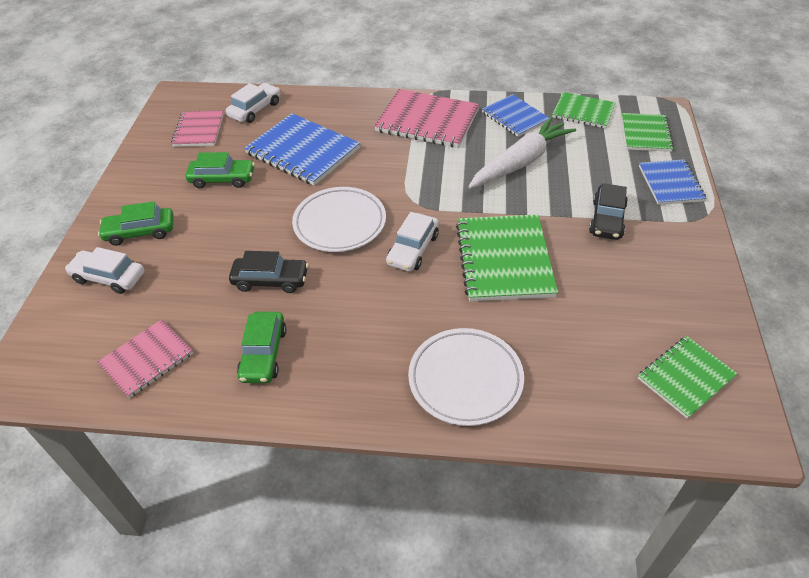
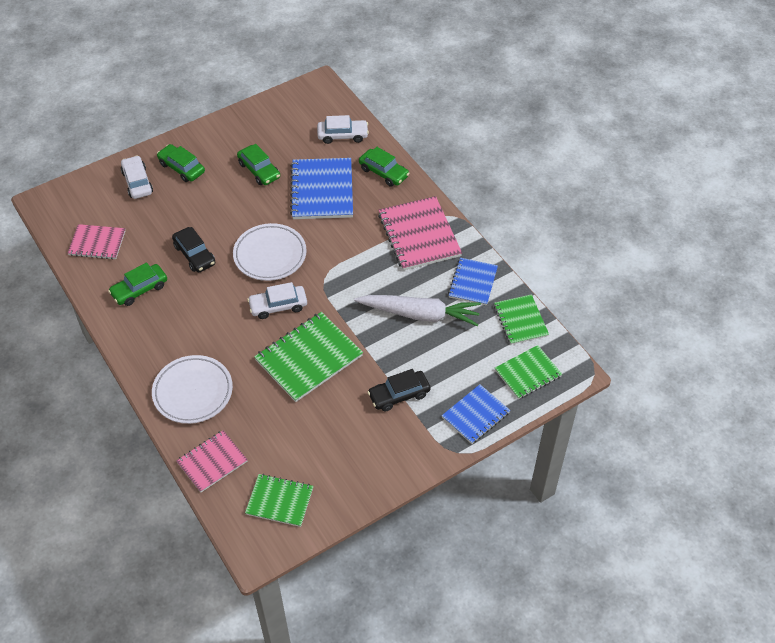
camera: 50 degrees right, 5 degrees up
pink notebook [171,110,224,147] -> pink notebook moved to [176,430,248,493]
none -> green car [359,147,410,187]

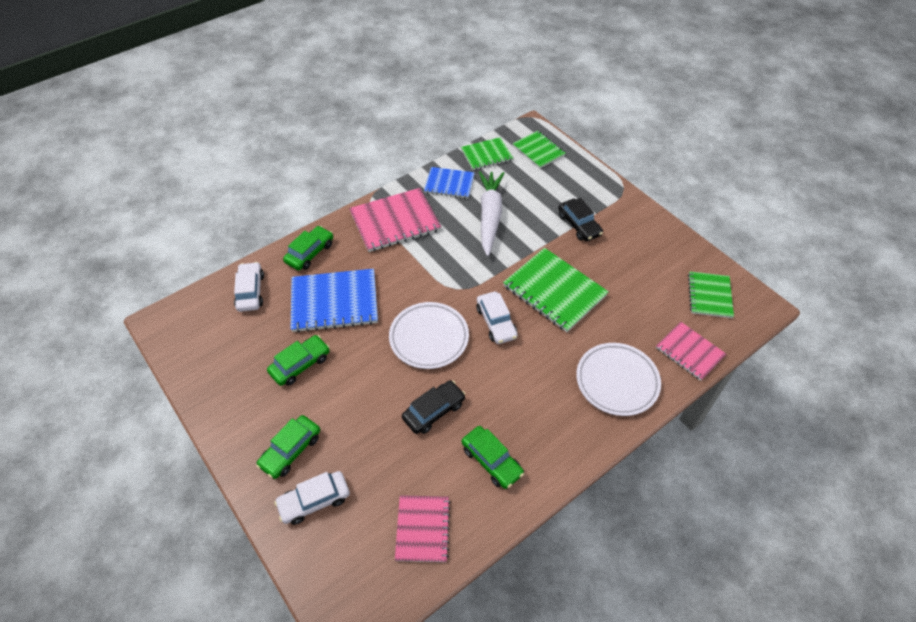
camera: 95 degrees left, 0 degrees up
blue notebook [442,384,510,444] -> none

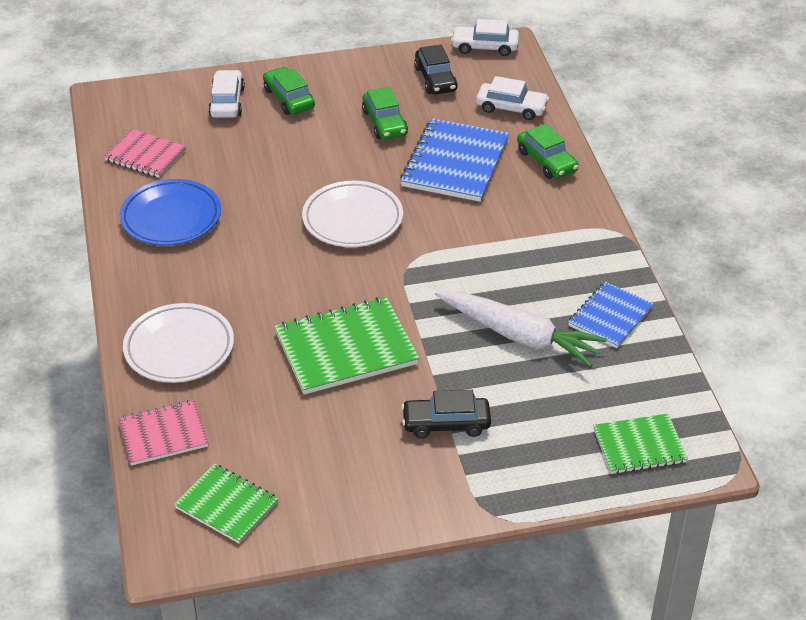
camera: 115 degrees right, 10 degrees down
pink notebook [349,188,442,252] -> none
black car [402,380,465,434] -> black car moved to [414,44,458,95]
green notebook [461,137,513,170] -> none
green car [462,426,524,489] -> blue plate [120,179,221,246]
white car [476,291,518,344] -> white car moved to [451,19,519,56]

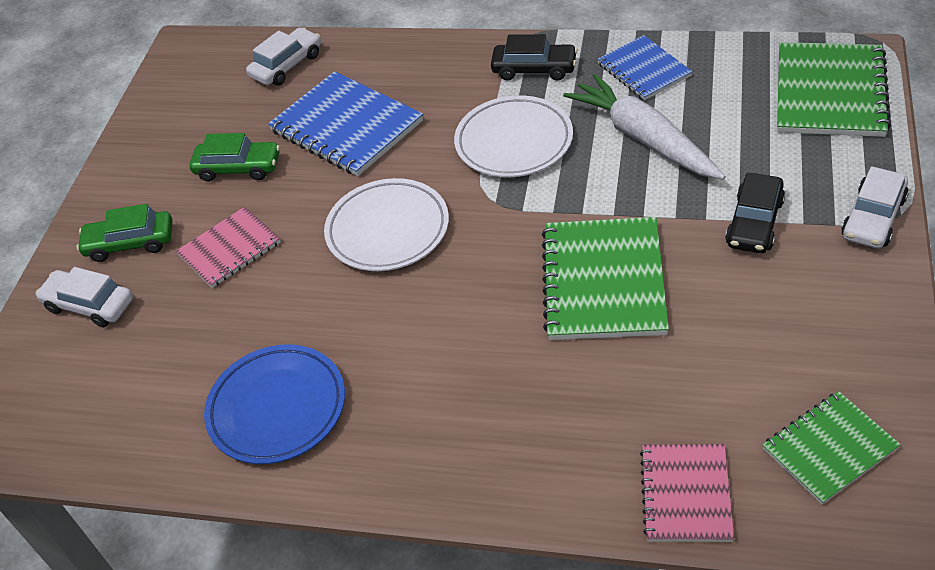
camera: 60 degrees left, 5 degrees up
pink notebook [104,129,187,178] -> pink notebook moved to [176,207,281,288]
white plate [123,303,234,383] -> white plate moved to [454,95,573,177]
black car [414,44,458,95] -> black car moved to [491,34,578,81]
white carrot [435,291,607,367] -> white carrot turned 90 degrees counterclockwise [563,74,726,180]
white car [451,19,519,56] -> white car moved to [841,166,908,249]
green car [517,124,579,179] -> none
green notebook [593,414,688,474] -> green notebook [777,42,891,137], size x1.62

